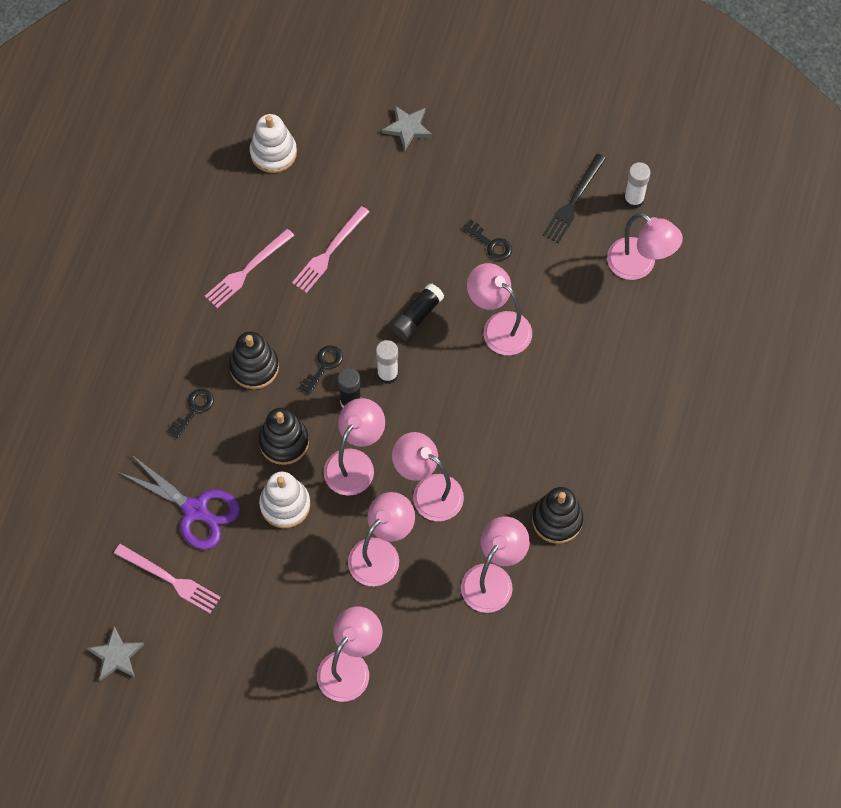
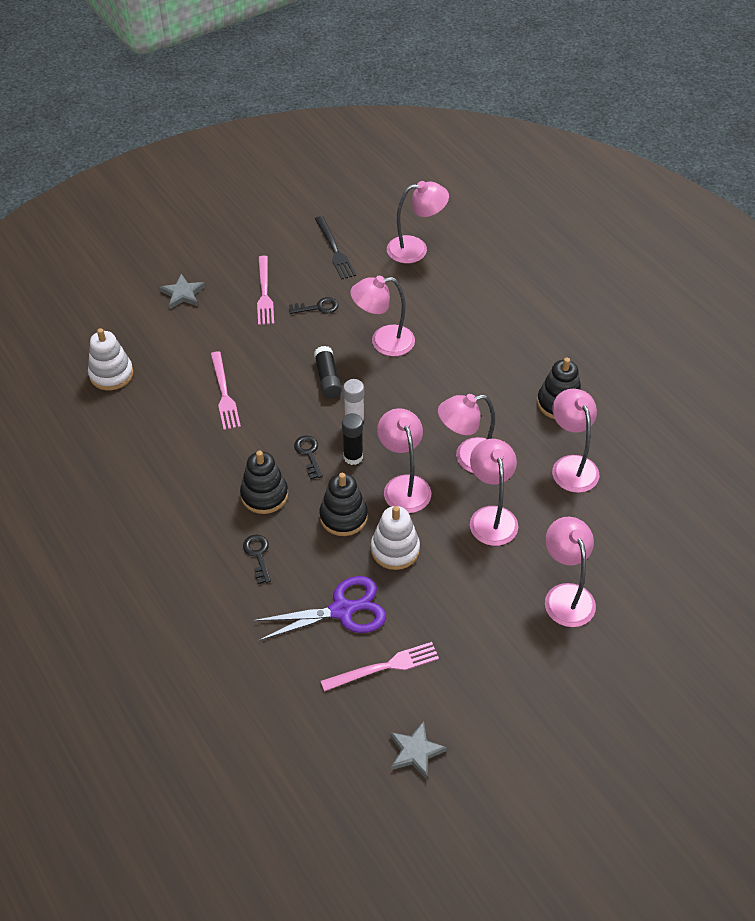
camera: 50 degrees left, 15 degrees down
pink fork [205,229,295,308] -> pink fork moved to [257,256,274,325]
white glue stick [624,162,650,209] -> none

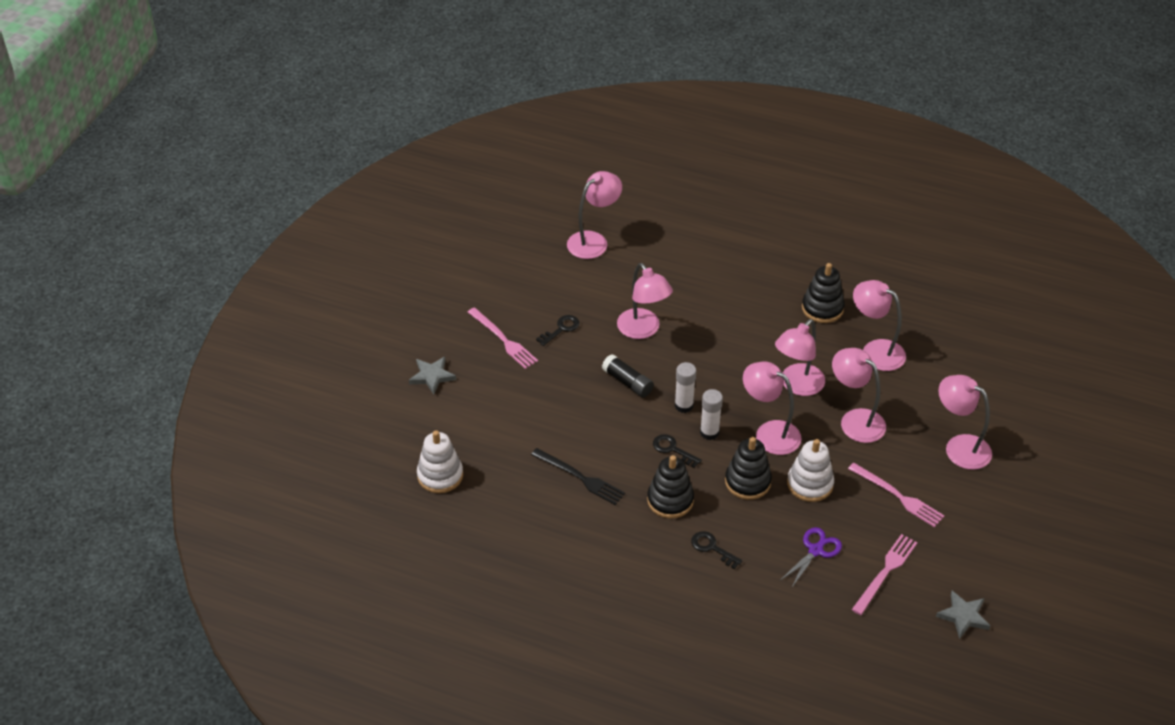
camera: 35 degrees left, 5 degrees down
pink fork [211,351,241,430] -> pink fork moved to [848,462,944,527]
purple scissors [253,576,386,641] -> purple scissors [781,527,842,587], size x0.65
black fork [315,216,356,279] -> black fork moved to [531,448,625,505]
black glue stick [342,413,363,465] -> white glue stick [700,389,723,440]
pink lamp [350,276,415,356] -> pink lamp turned 75 degrees counterclockwise [617,263,673,339]

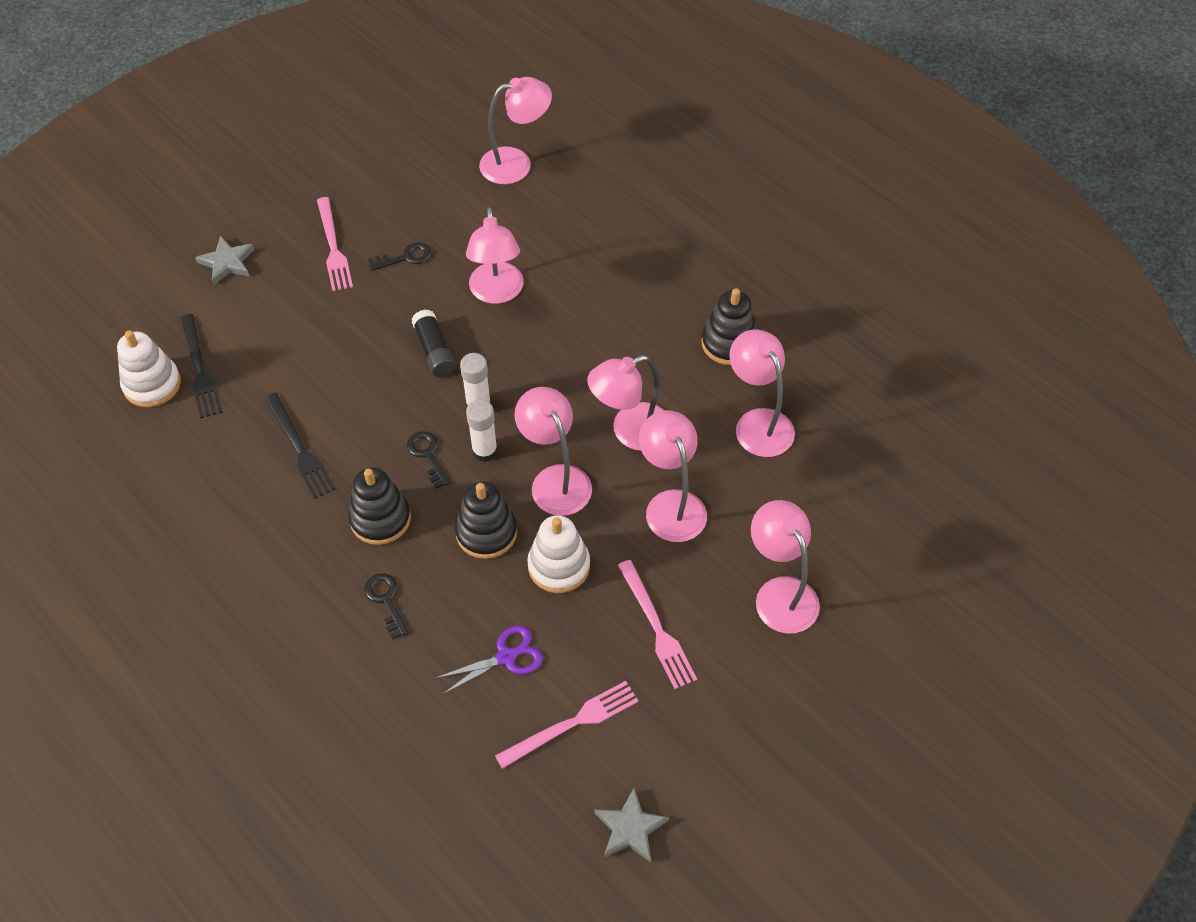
camera: 25 degrees right, 10 degrees up
none -> black fork [180,314,223,418]

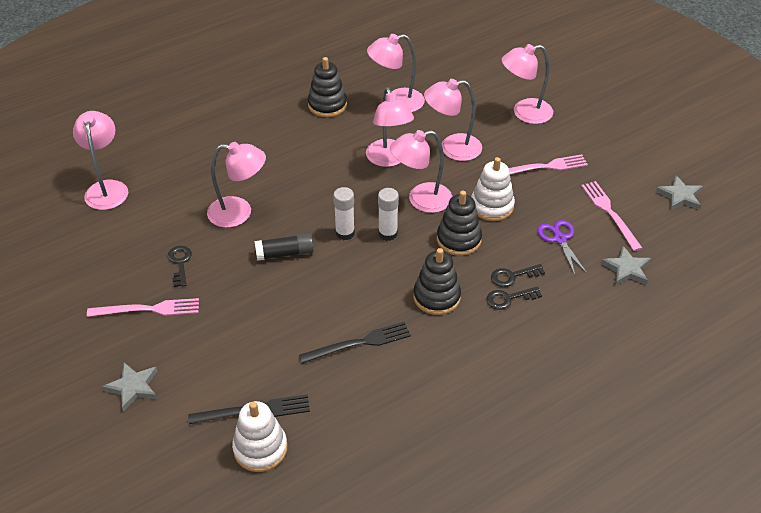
camera: 80 degrees left, 10 degrees down
black key [407,431,451,489] -> black key moved to [491,264,545,287]
none -> grey star [601,246,651,285]

